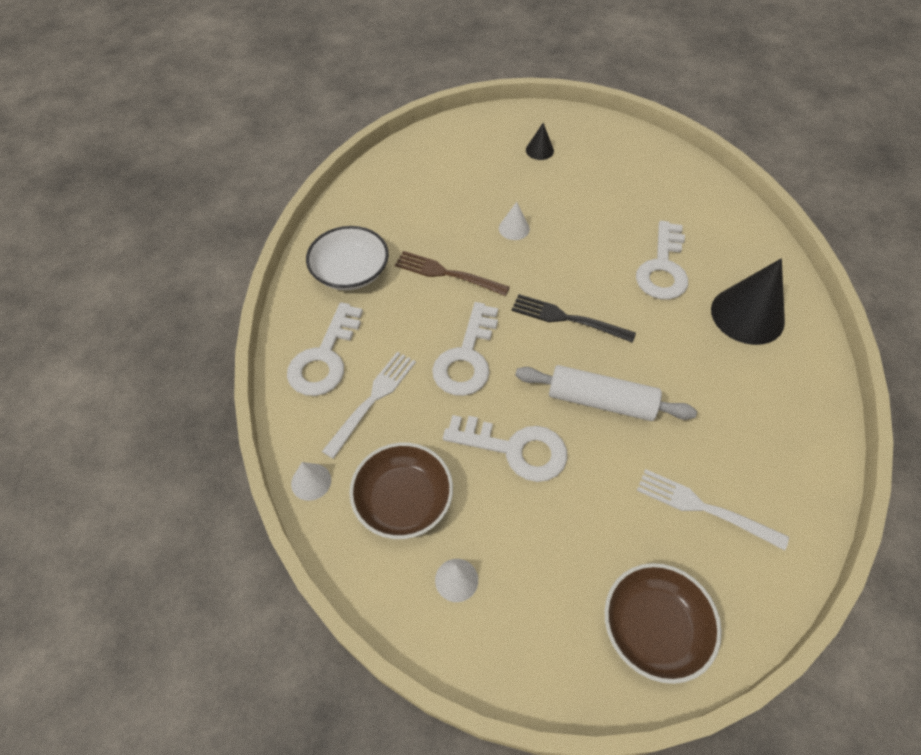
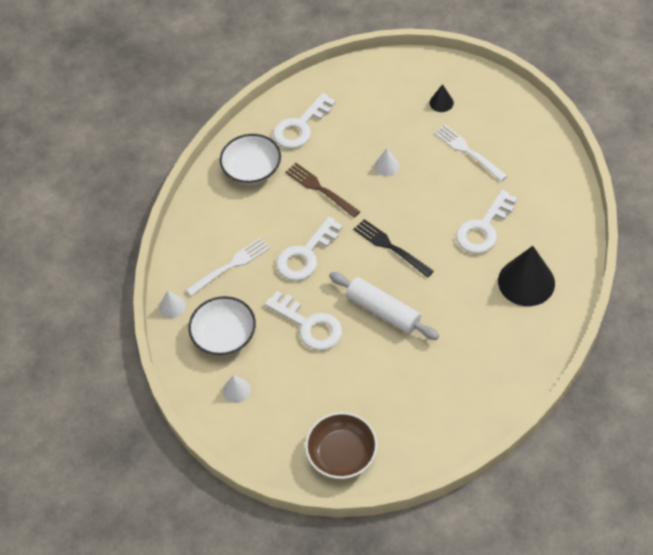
camera: 25 degrees right, 0 degrees up
white key [287,302,363,396] -> white key moved to [273,93,336,149]
brown bowl [349,443,453,539] -> white bowl [188,296,256,355]
white fork [637,469,789,550] -> white fork moved to [434,124,507,181]

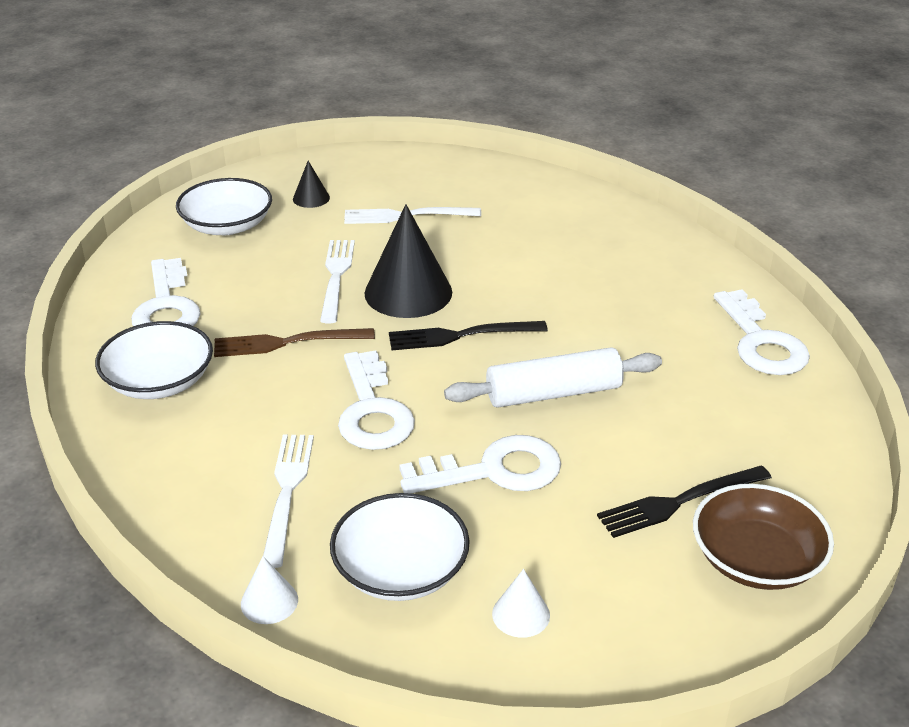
camera: 55 degrees left, 20 degrees down
white cone [375,148,399,176] -> white fork [320,240,355,323]
white key [456,190,517,254] -> white key moved to [713,289,810,375]
black cone [498,246,555,306] -> black cone moved to [364,204,452,318]
none -> white bowl [176,178,272,235]
none -> black fork [597,465,772,538]

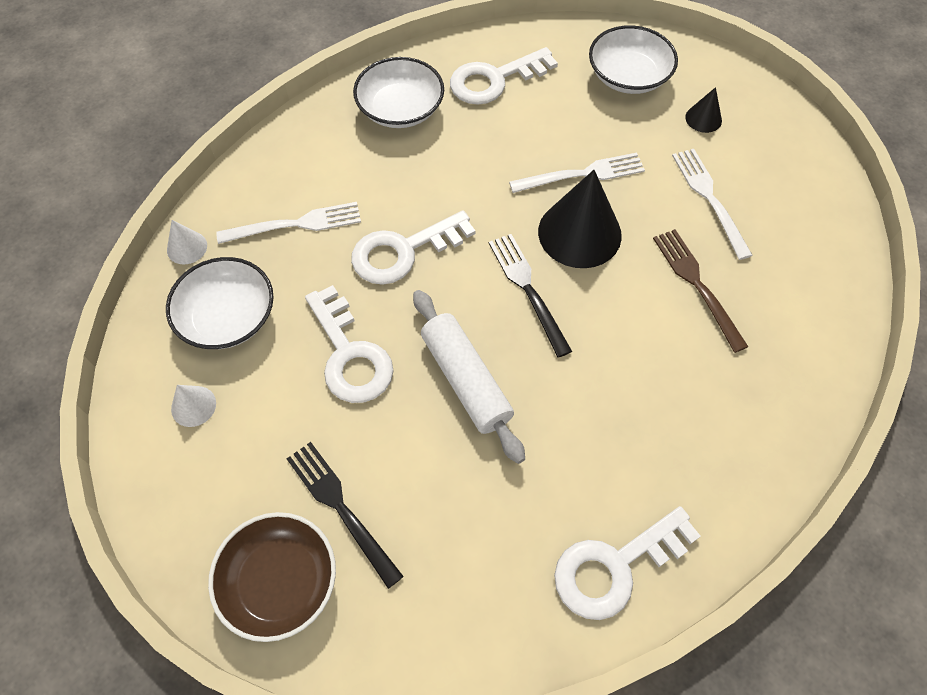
camera: 75 degrees right, 25 degrees up
brown fork [214,328,375,357] -> brown fork moved to [653,229,748,353]

